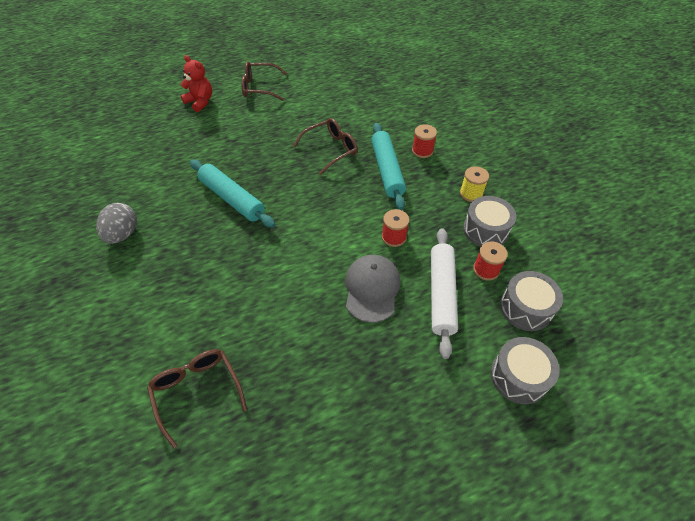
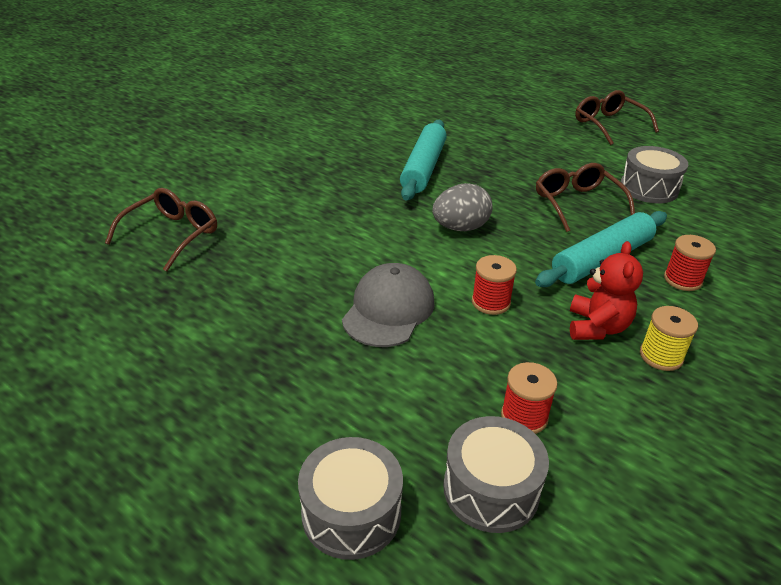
camera: 60 degrees right, 15 degrees down
grey egg [96,203,137,244] -> grey egg moved to [432,183,493,231]
red teddy bear [181,55,212,112] -> red teddy bear moved to [570,241,643,340]
brown glasses [293,118,358,175] -> brown glasses turned 135 degrees counterclockwise [536,163,635,232]
grey cap [345,255,400,323] -> grey cap turned 45 degrees counterclockwise [342,263,435,347]
white rolling pin [431,228,458,359] -> none
grey drum [463,196,516,247] -> grey drum moved to [621,146,688,204]

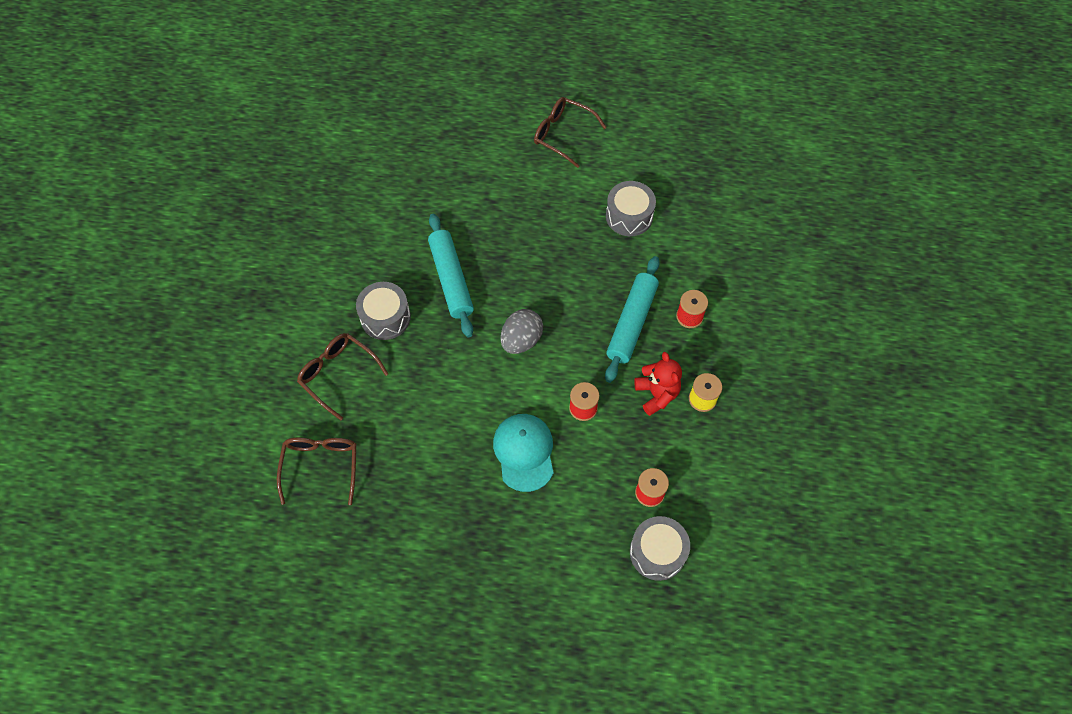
camera: 30 degrees left, 25 degrees up
grey drum [298,437,403,560] -> grey drum moved to [356,282,411,340]
grey cap [342,263,435,347] -> turquoise cap [493,414,554,492]
brown glasses [536,163,635,232] -> brown glasses moved to [297,333,388,420]

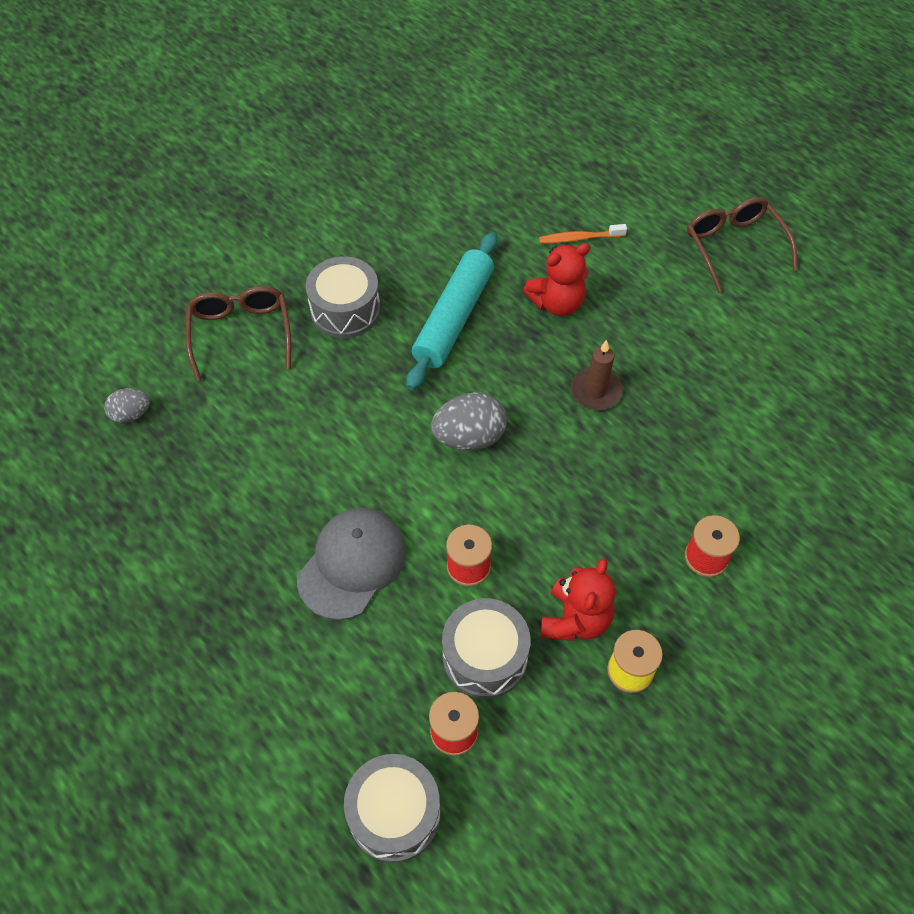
camera: 40 degrees right, 5 degrees down
brown glasses [277,438,356,505] -> grey egg [104,388,150,423]
turquoise cap [493,414,554,492] -> grey cap [297,508,406,620]
turquoise rolling pin [605,256,660,383] -> none
grey drum [606,181,656,236] -> grey drum moved to [442,598,530,699]
none -> red teddy bear [523,243,590,316]
none -> orange toothbrush [539,224,627,244]
none -> brown candle [571,340,623,410]

